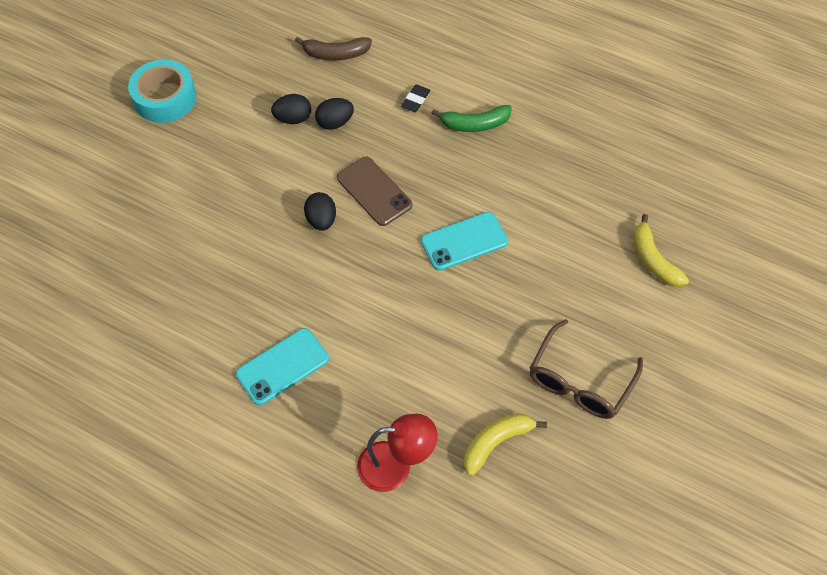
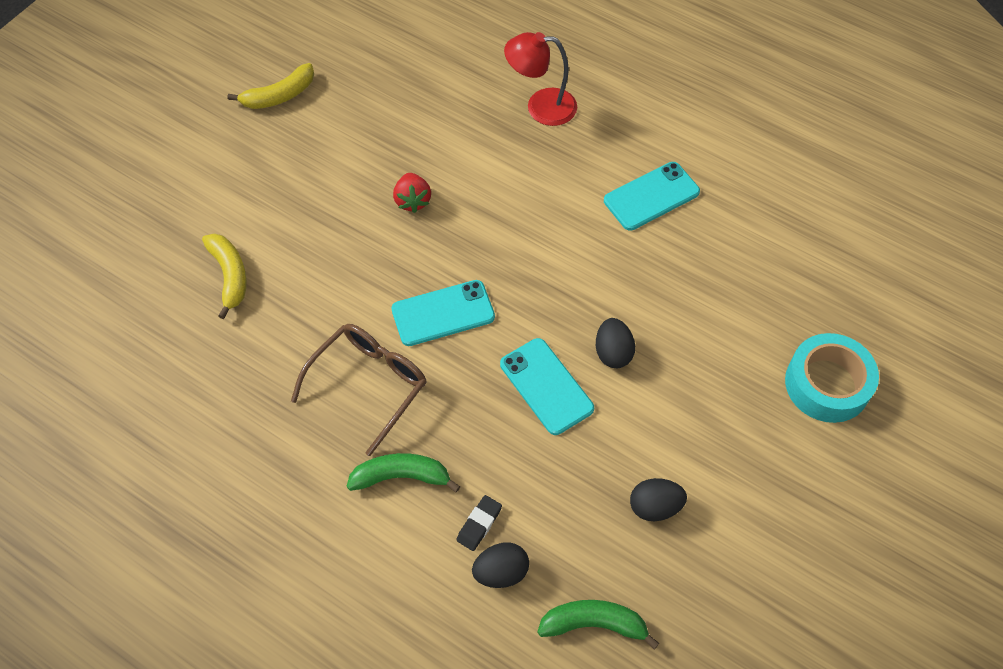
camera: 175 degrees left, 0 degrees up
turquoise tape [128,60,196,123] -> turquoise tape moved to [785,333,879,423]
brown banana [295,37,372,60] -> green banana [537,600,659,649]
black egg [315,98,354,130] -> black egg moved to [472,542,529,588]
brown phone [337,157,412,226] -> turquoise phone [500,338,594,435]
yellow banana [464,413,547,476] -> yellow banana moved to [227,63,314,109]
brown glasses [530,319,643,419] -> brown glasses moved to [291,324,427,456]
none -> red strawberry [393,173,431,213]

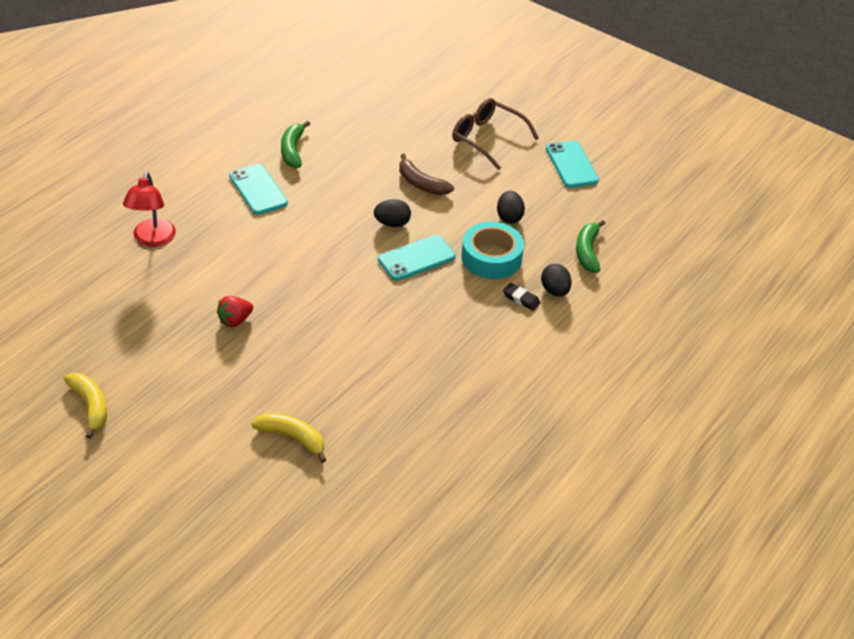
camera: 90 degrees left, 15 degrees down
yellow banana [202,233,247,319] -> yellow banana turned 45 degrees clockwise [251,413,326,463]
brown glasses [291,324,427,456] -> brown glasses moved to [452,98,539,170]
green banana [347,453,460,493] -> green banana moved to [281,121,310,168]
turquoise phone [391,280,495,346] -> turquoise phone moved to [546,141,599,188]
red strawberry [393,173,431,213] -> red strawberry turned 150 degrees clockwise [217,296,253,327]
turquoise tape [785,333,879,423] -> turquoise tape moved to [461,222,524,279]
none -> brown banana [399,154,454,195]

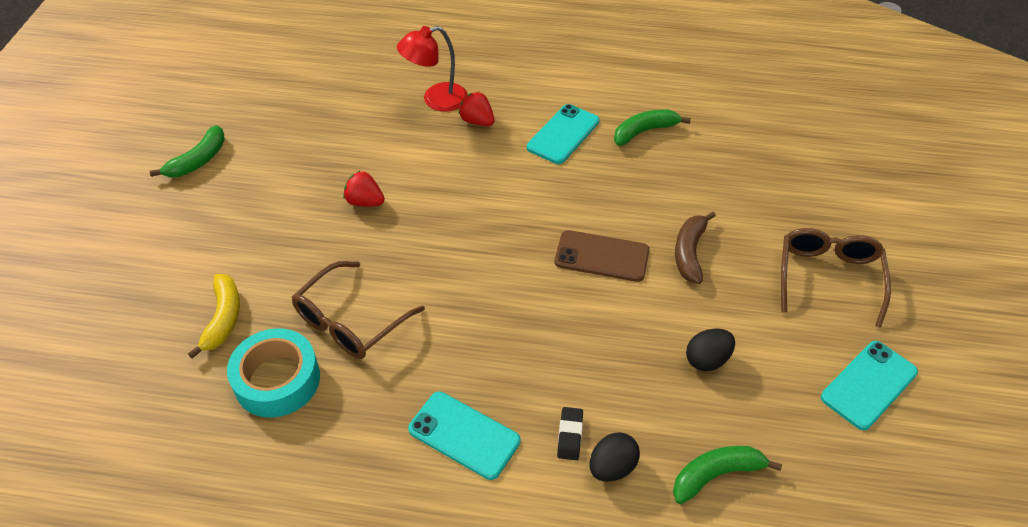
camera: 65 degrees right, 5 degrees up
yellow banana [64,373,107,439] -> green banana [150,125,225,177]
black egg [374,199,411,227] -> brown phone [555,230,649,282]
turquoise phone [378,235,456,281] -> turquoise phone moved to [408,392,521,480]
turquoise tape [461,222,524,279] -> turquoise tape moved to [227,328,320,418]
none -> brown glasses [292,261,425,359]
none -> red strawberry [459,92,495,126]

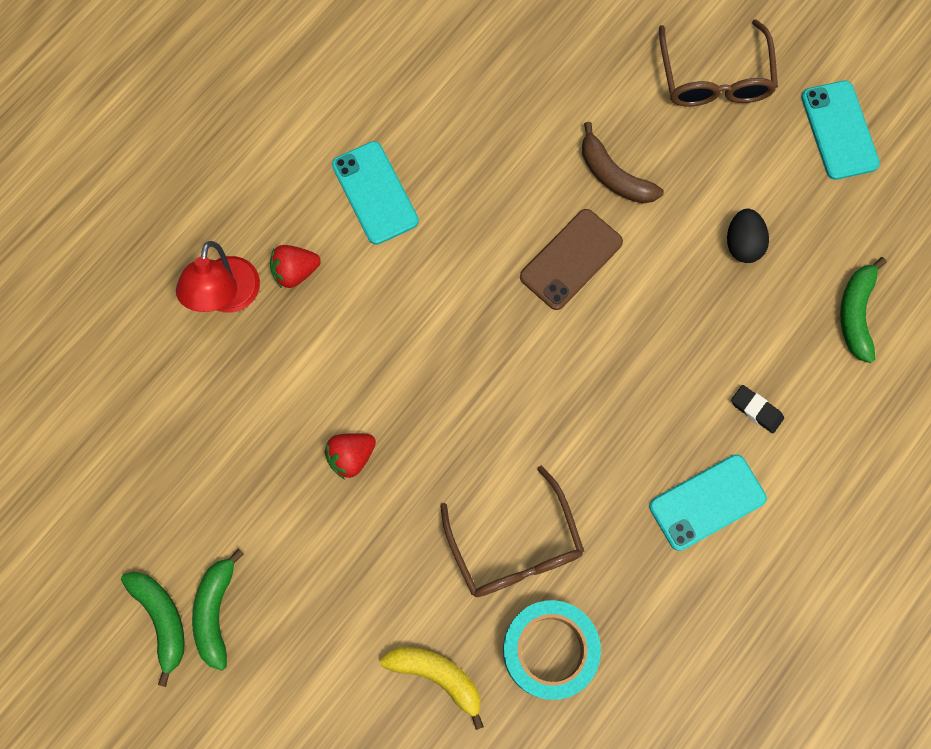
camera: 60 degrees left, 25 degrees up
black egg [590,432,640,482] -> none
green banana [614,109,691,146] -> green banana moved to [192,549,244,671]
brown glasses [781,228,891,328] -> brown glasses turned 135 degrees counterclockwise [659,19,778,106]

